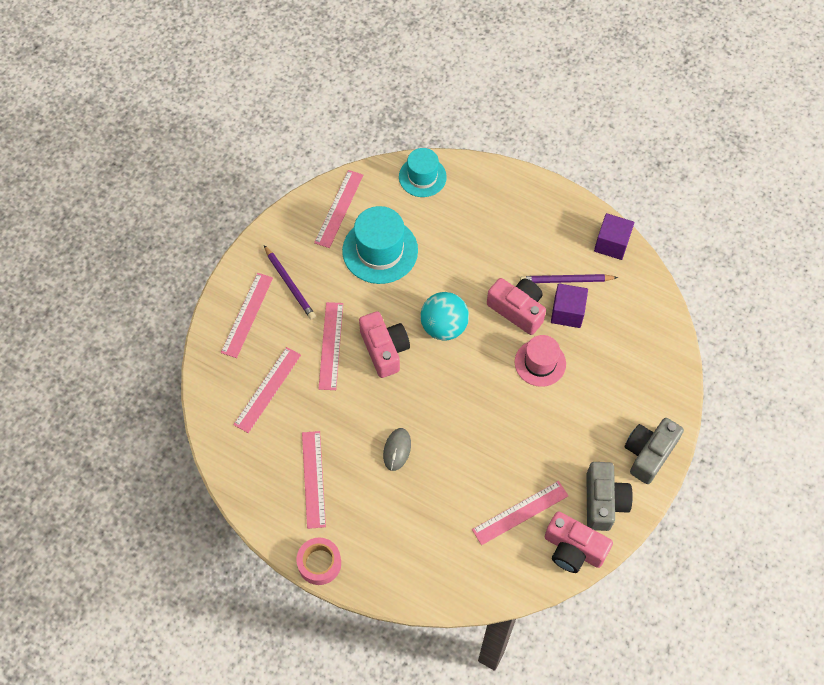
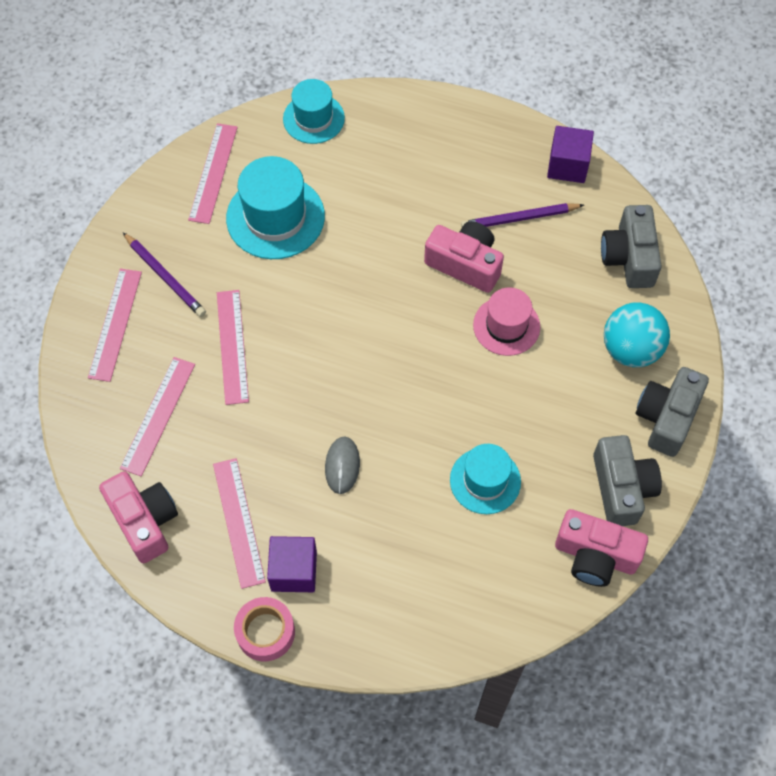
camera: 10 degrees left, 0 degrees up
pink camera [359,311,410,378] -> pink camera moved to [99,471,178,563]
turquoise ball [420,292,469,341] -> turquoise ball moved to [604,302,670,367]
pink ruler [472,481,568,545] -> none
purple cube [551,283,588,328] -> purple cube moved to [267,536,317,592]
none -> turquoise hat [450,444,521,514]
none -> grey camera [601,205,662,288]

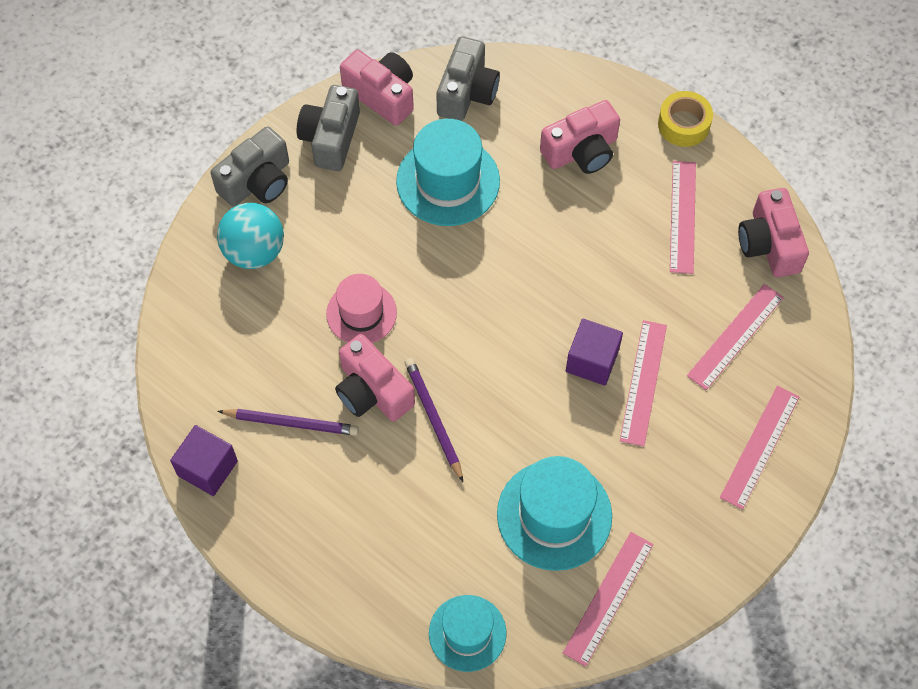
camera: 160 degrees left, 0 degrees up
purple pencil [123,232,206,317] -> purple pencil moved to [405,358,463,482]
pink tape [234,597,295,661] -> yellow tape [658,91,713,147]
purple cube [267,536,317,592] -> purple cube moved to [566,319,623,386]
grey mouse [325,437,360,494] -> none
turquoise hat [450,444,521,514] -> turquoise hat [396,119,500,226], size x1.53
grey camera [601,205,662,288] -> grey camera moved to [436,36,500,121]
none -> pink camera [540,100,620,174]

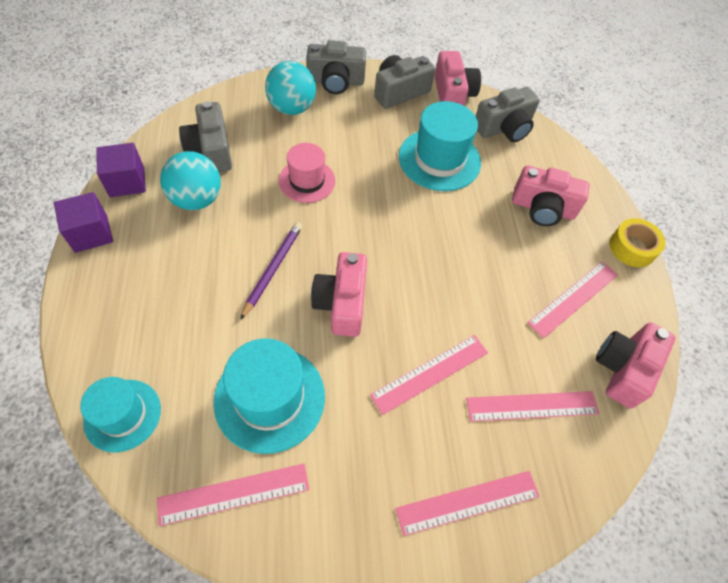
camera: 40 degrees right, 5 degrees down
purple pencil [217,409,359,436] -> turquoise ball [160,151,221,210]
pink camera [335,334,415,422] -> pink camera moved to [311,252,367,337]
purple cube [566,319,623,386] -> purple cube moved to [54,192,113,253]
none -> grey camera [179,101,232,172]

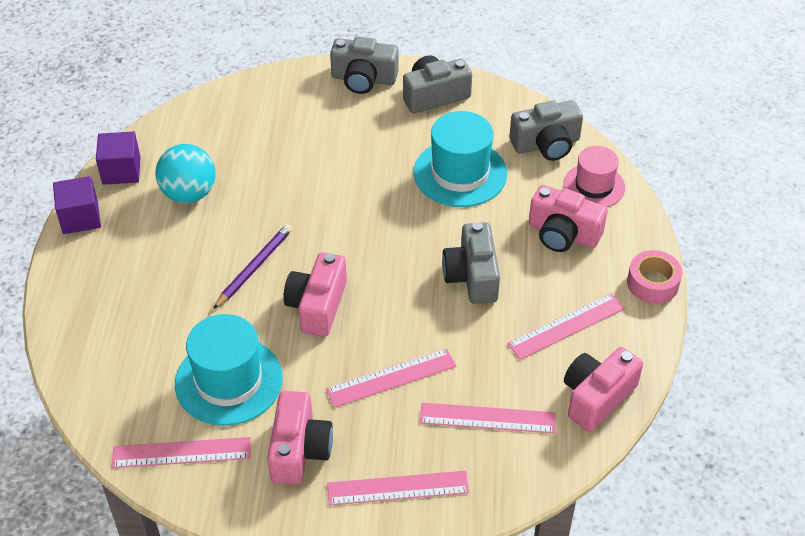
camera: 15 degrees right, 10 degrees down
turquoise hat [80,377,161,453] -> none
grey camera [179,101,232,172] -> grey camera moved to [442,222,500,304]
turquoise ball [265,61,316,115] -> none
pink hat [279,143,335,203] -> pink hat moved to [563,146,625,207]
pink camera [435,51,481,106] -> pink camera moved to [267,391,333,485]
yellow tape [609,218,666,267] -> pink tape [627,250,682,304]

